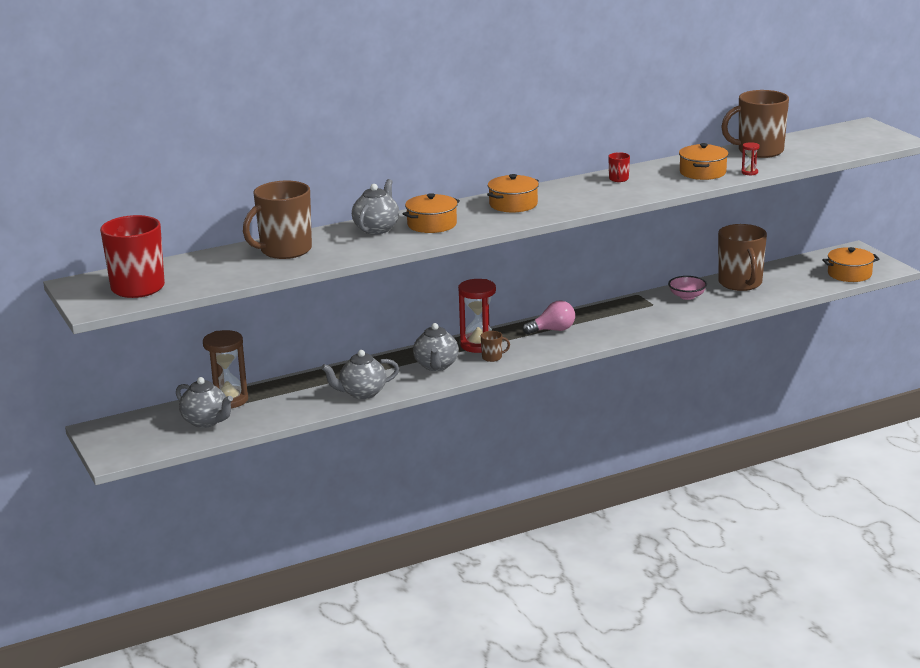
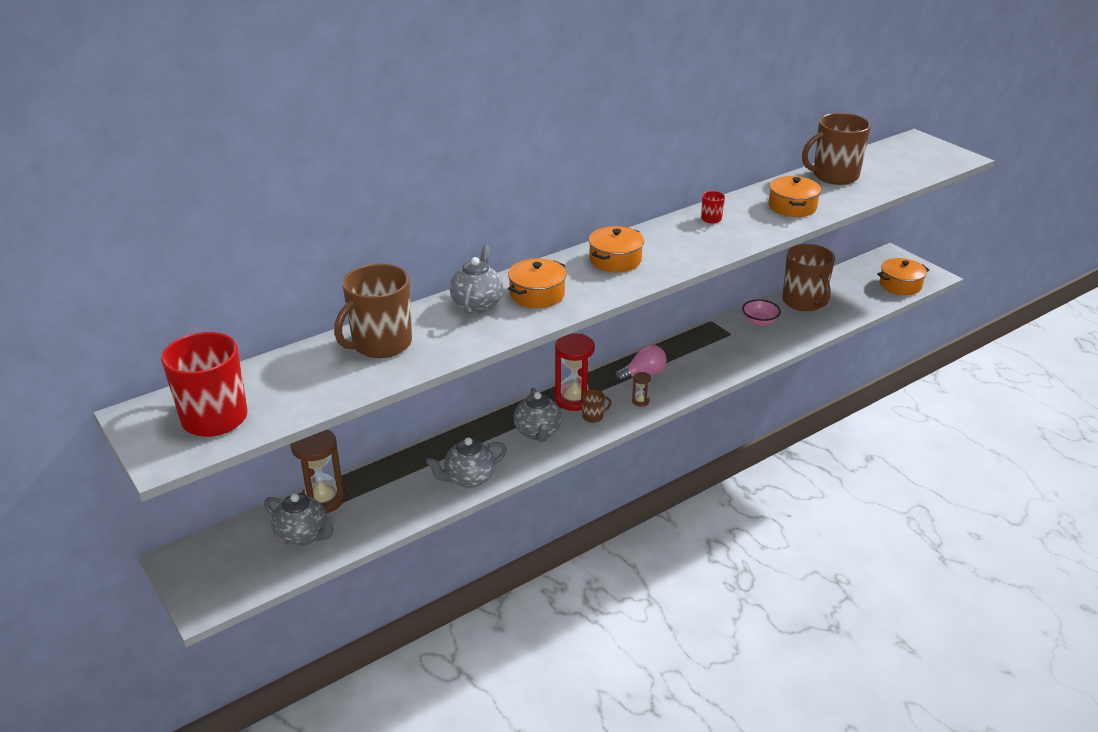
camera: 10 degrees left, 10 degrees up
red hourglass [741,142,760,176] -> none
none -> brown hourglass [632,372,651,407]

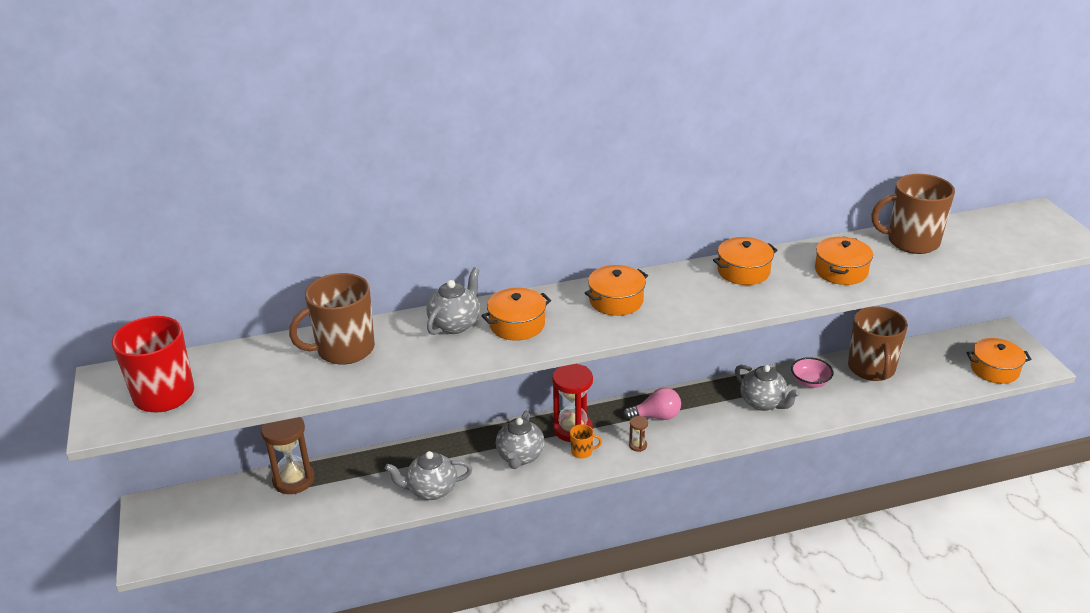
camera: 20 degrees right, 0 degrees up
grey teapot [264,493,336,546] -> grey teapot moved to [735,365,800,411]
brown mug [582,390,612,423] -> orange mug [570,424,602,459]
red mug [701,191,725,223] -> orange pot [713,237,778,285]

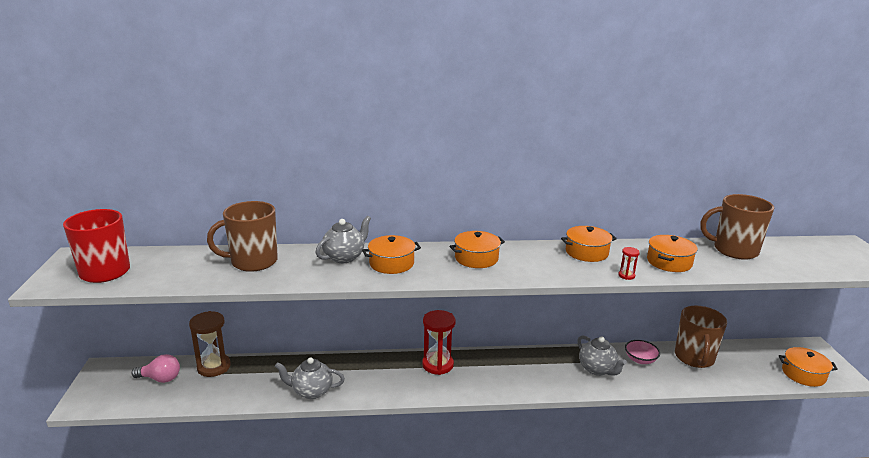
camera: 10 degrees right, 10 degrees down
grey teapot [496,411,545,469] -> none
orange mug [570,424,602,459] -> none
pink light bulb [623,387,681,420] -> pink light bulb moved to [132,354,180,383]
brown hourglass [629,416,648,452] -> none
none -> red hourglass [618,247,640,280]

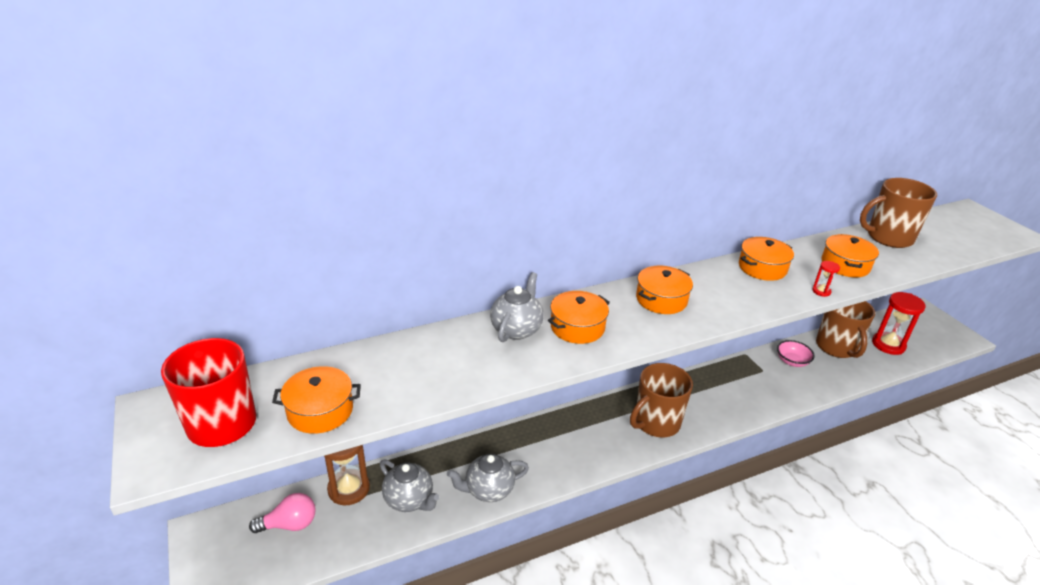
camera: 20 degrees left, 10 degrees up
brown mug [207,201,278,272] -> brown mug moved to [630,363,693,438]
red hourglass [422,310,455,375] -> red hourglass moved to [872,292,926,355]
grey teapot [577,335,627,376] -> grey teapot moved to [380,459,439,512]
orange pot [779,347,838,387] -> orange pot moved to [272,366,361,434]

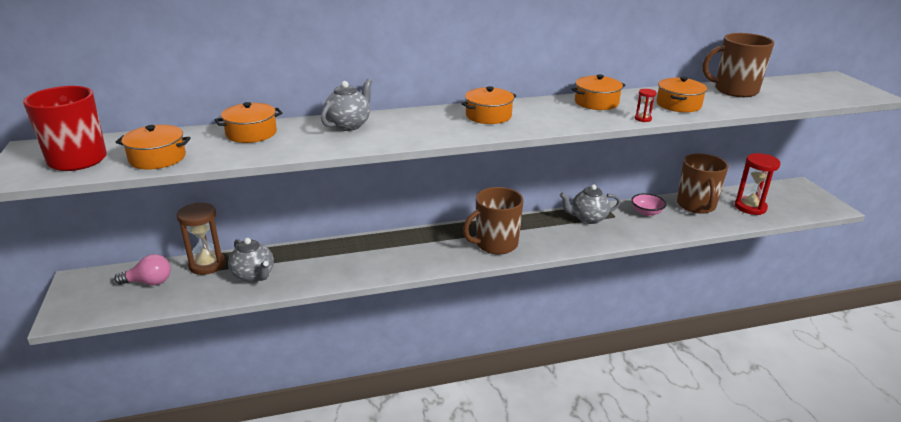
camera: 10 degrees right, 5 degrees down
grey teapot [447,454,529,502] -> grey teapot moved to [560,184,621,224]
orange pot [548,291,610,344] -> orange pot moved to [215,102,282,143]

